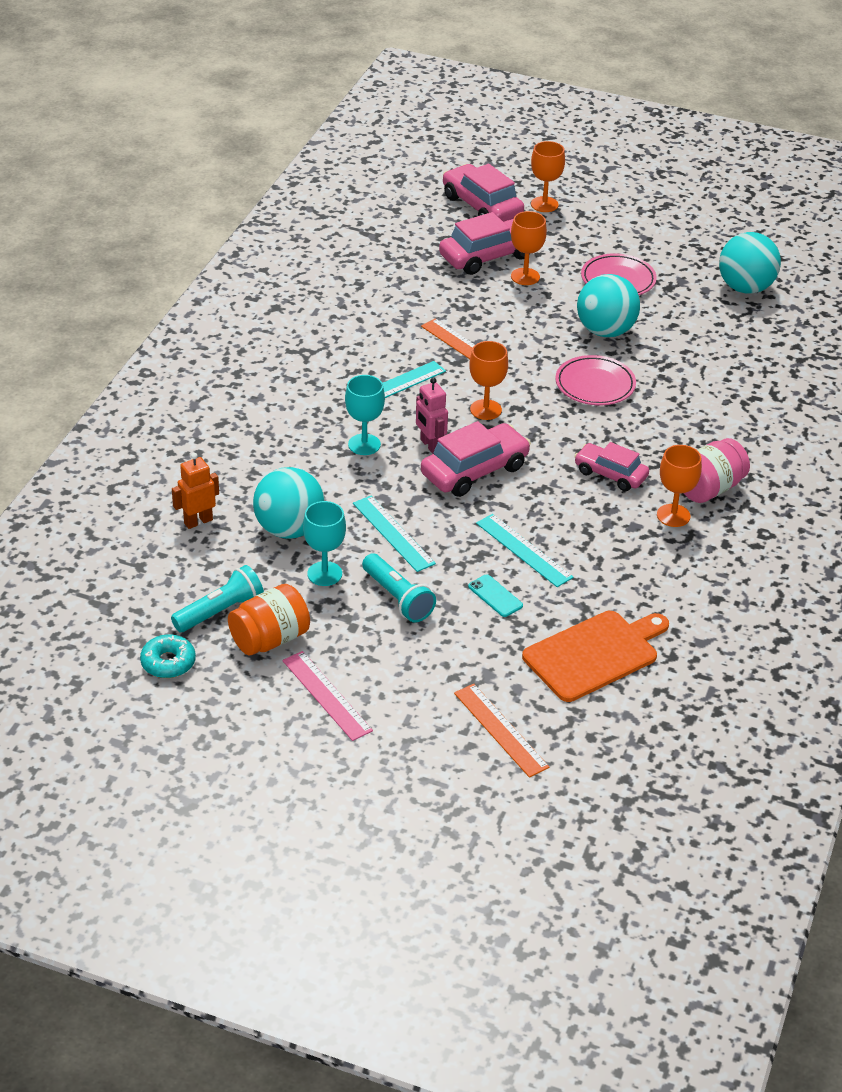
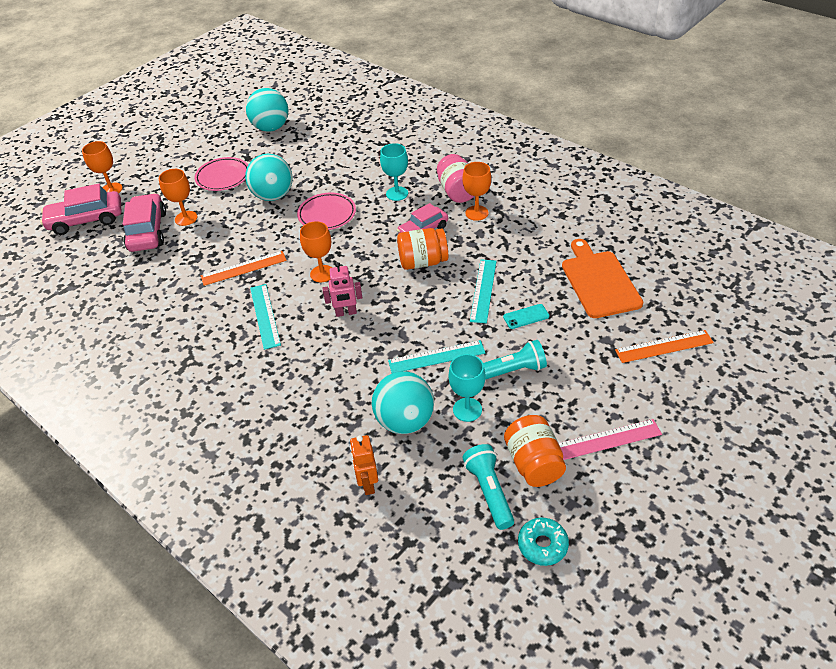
camera: 65 degrees left, 5 degrees up
turquoise goblet [345,375,385,455] -> turquoise goblet moved to [380,143,408,201]
pink car [421,421,531,497] -> none
turquoise ruler [476,514,574,587] -> turquoise ruler turned 60 degrees counterclockwise [470,259,496,323]
none -> orange jar [397,228,448,270]

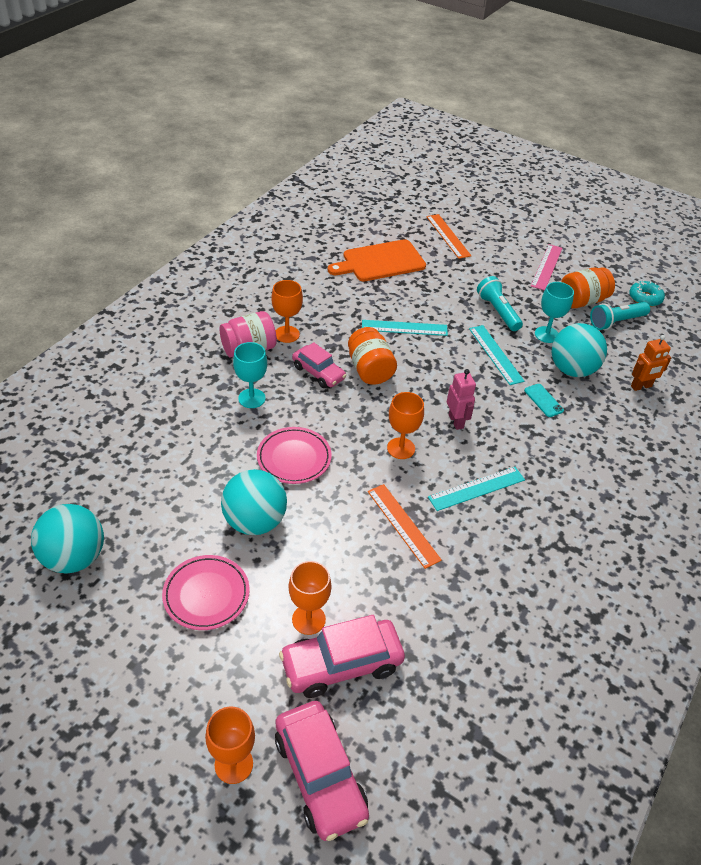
camera: 105 degrees left, 0 degrees up
turquoise phone [503,304,549,329] -> turquoise phone moved to [524,384,564,417]
pink ruler [558,419,662,460] -> pink ruler turned 45 degrees clockwise [531,244,562,290]

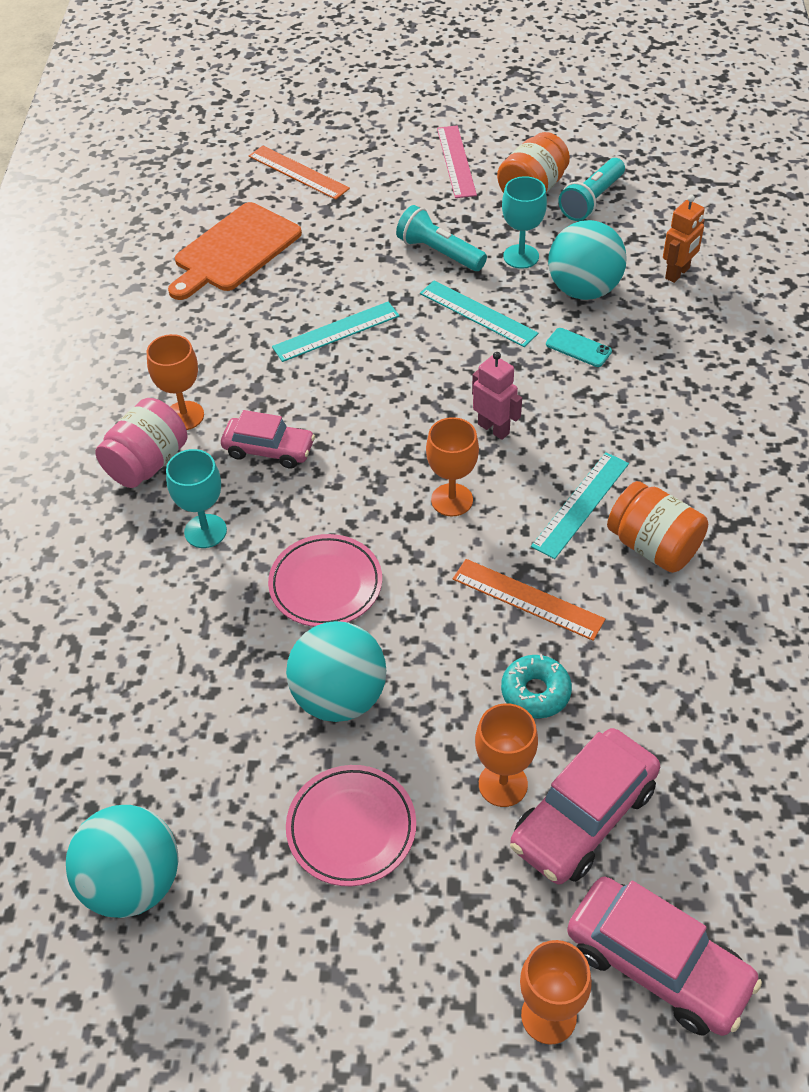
camera: 25 degrees left, 5 degrees up
orange jar [348,327,397,385] -> orange jar moved to [607,481,708,573]
turquoise donut [629,281,665,307] -> turquoise donut moved to [501,654,572,718]

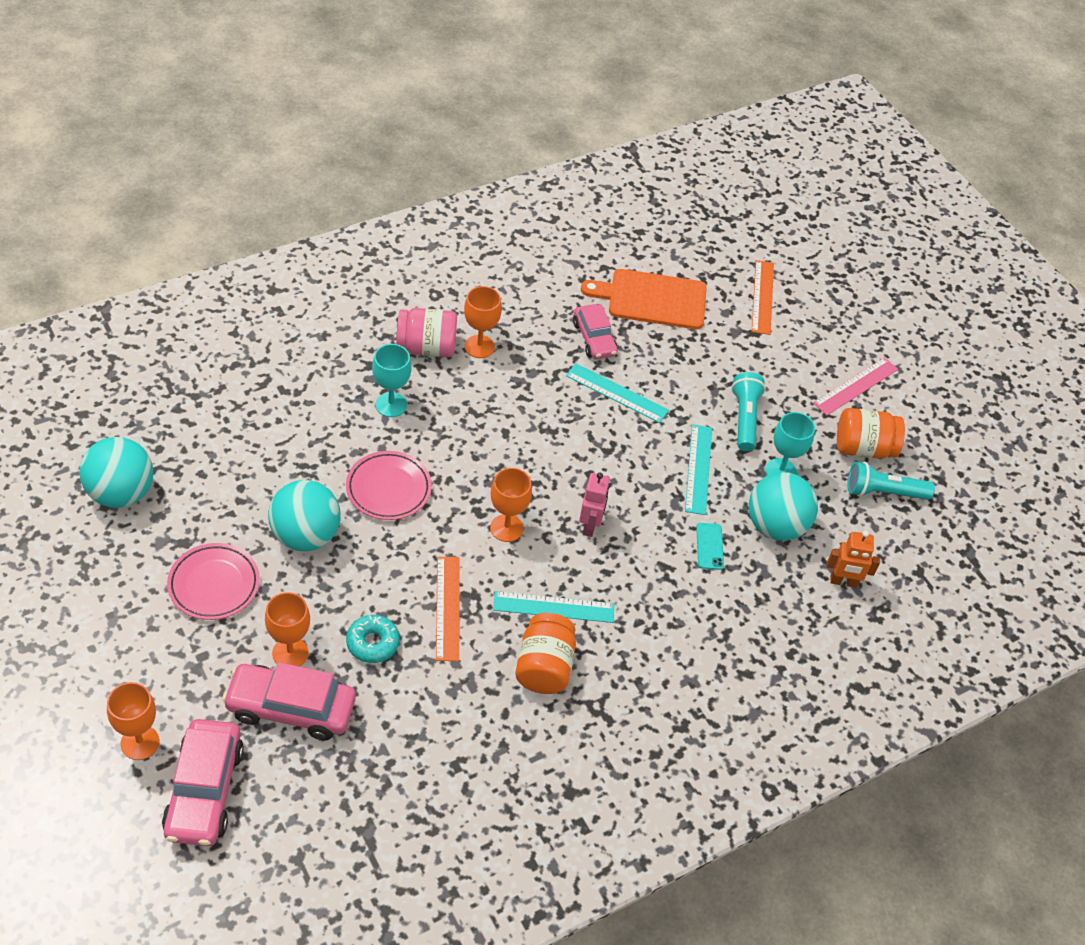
camera: 50 degrees right, 0 degrees up
pink car [221,410,315,469] -> pink car moved to [573,304,618,359]

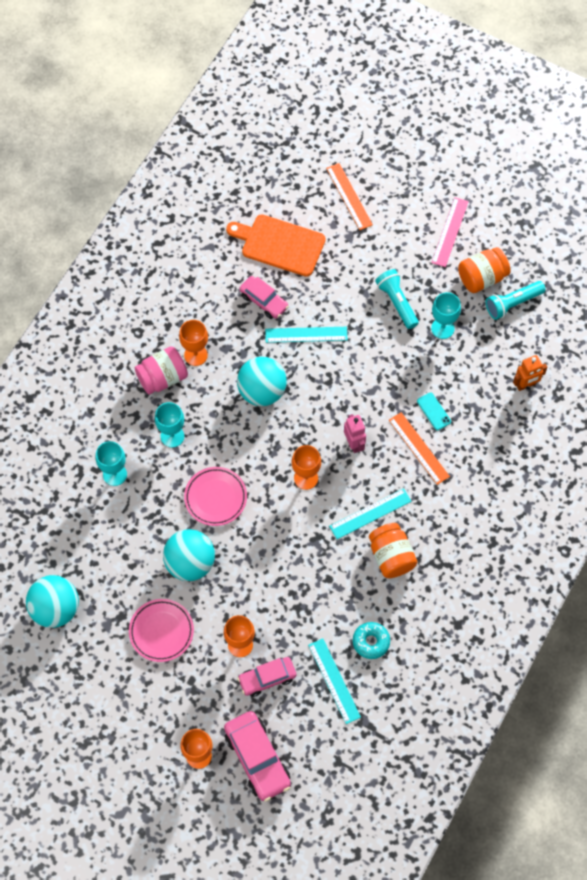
camera: 25 degrees left, 15 degrees up
pink car [222,662,356,740] -> pink car [237,657,296,697], size x0.66
turquoise donut [346,615,400,663] -> turquoise donut moved to [353,622,390,659]
orange ruler [436,557,460,661] -> orange ruler moved to [389,412,450,485]
orange cutting board [581,269,707,329] -> orange cutting board turned 45 degrees clockwise [226,214,326,277]
turquoise ruler [685,425,712,515] -> turquoise ruler moved to [308,638,361,724]
turquoise ball [749,472,818,541] -> turquoise ball moved to [237,357,287,406]
none -> turquoise goblet [96,441,127,486]

